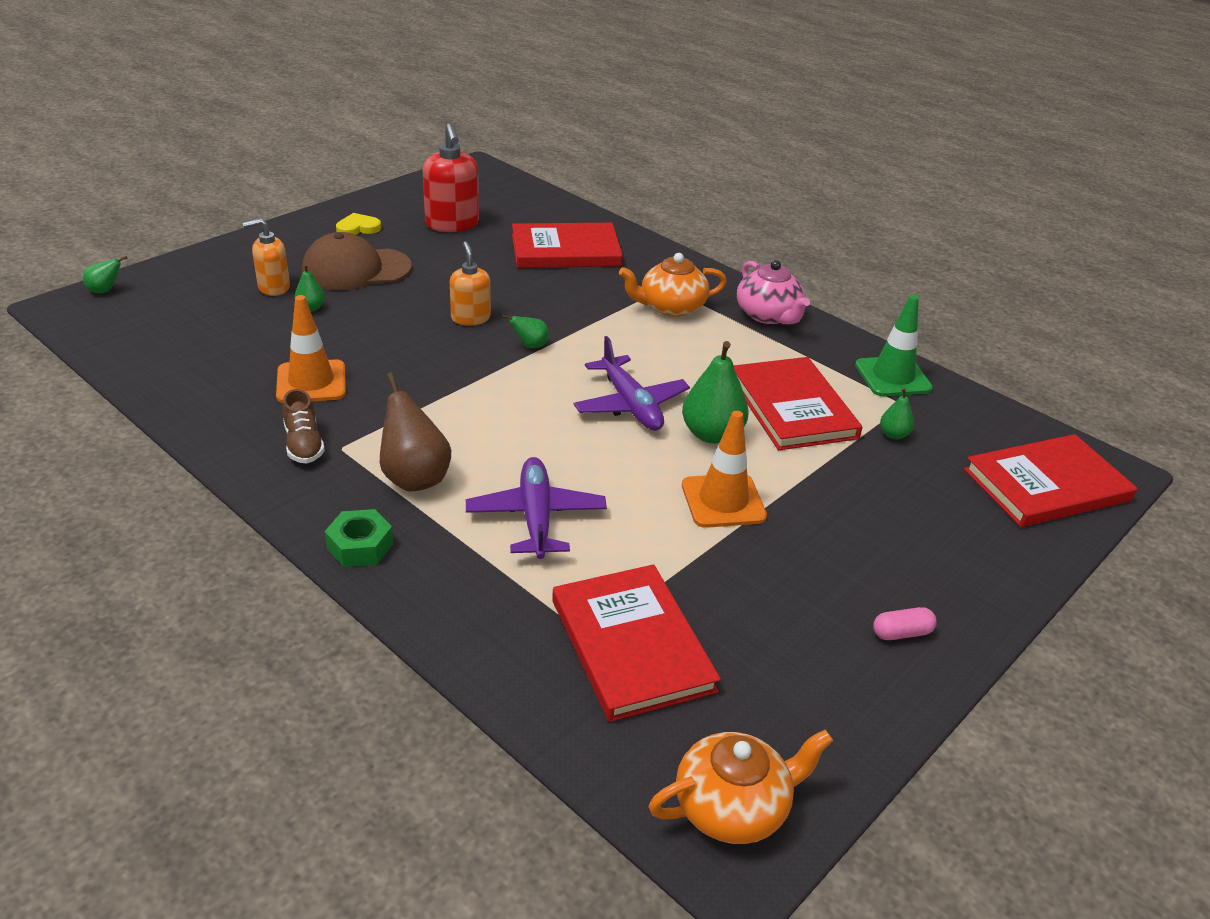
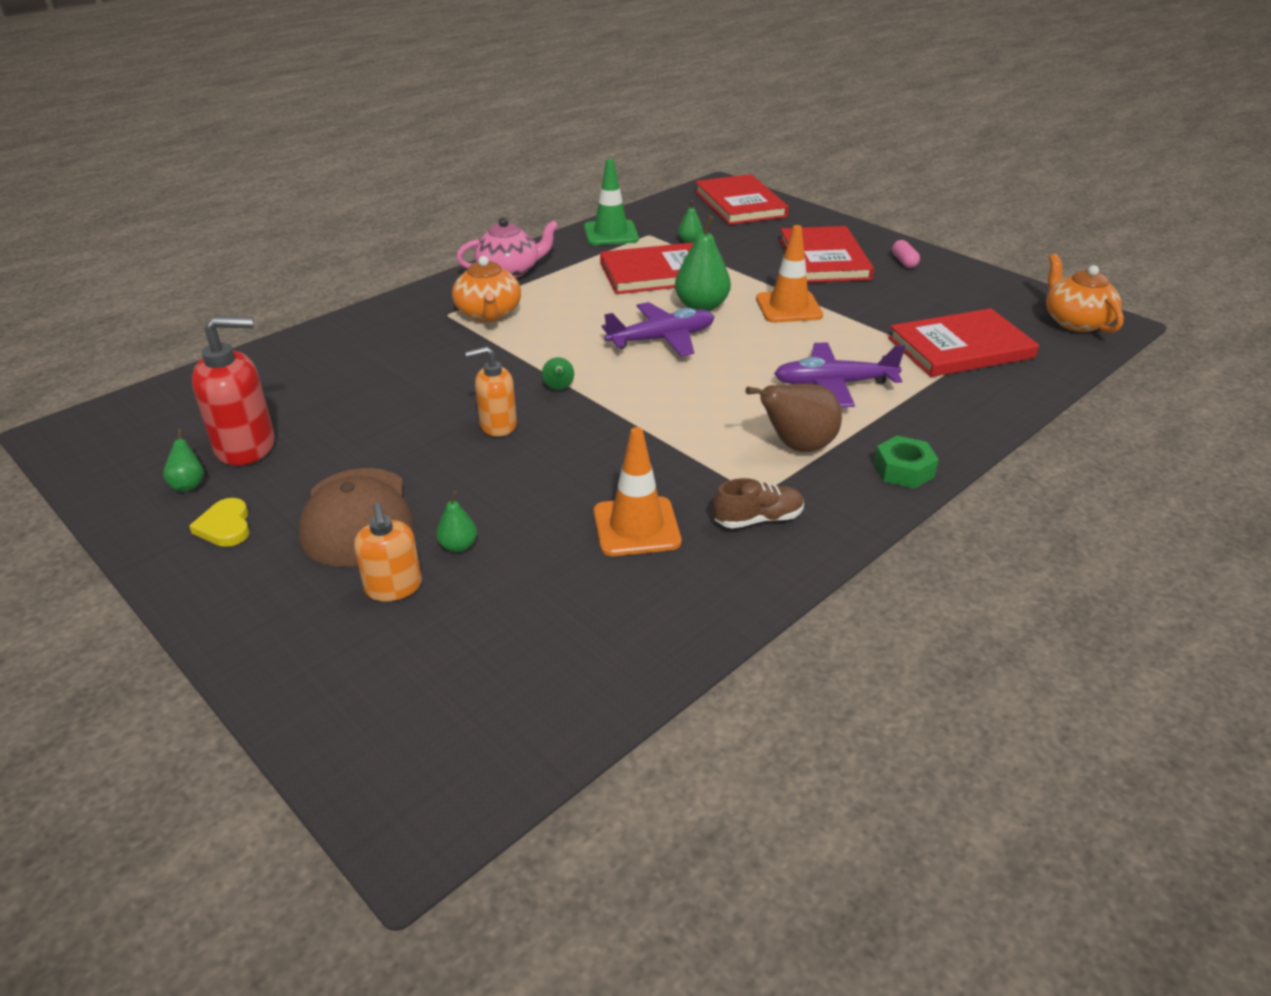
camera: 85 degrees left, 0 degrees up
green pear [83,256,127,293] -> green pear moved to [163,429,204,491]
red book [512,223,623,268] -> red book moved to [779,226,874,283]

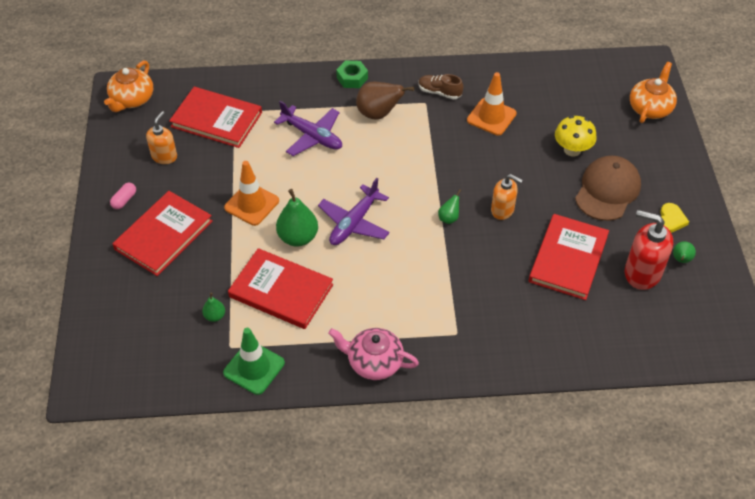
camera: 140 degrees left, 15 degrees up
orange soap dispenser [354,503,422,602] -> orange soap dispenser moved to [146,111,177,164]
green pear [436,491,477,552] -> yellow mushroom [555,115,597,156]
orange teapot [452,256,521,322] -> orange teapot moved to [630,62,677,123]
purple plane [602,302,715,357] -> purple plane turned 75 degrees counterclockwise [318,178,390,245]
red book [695,174,789,225] -> red book moved to [529,214,609,300]

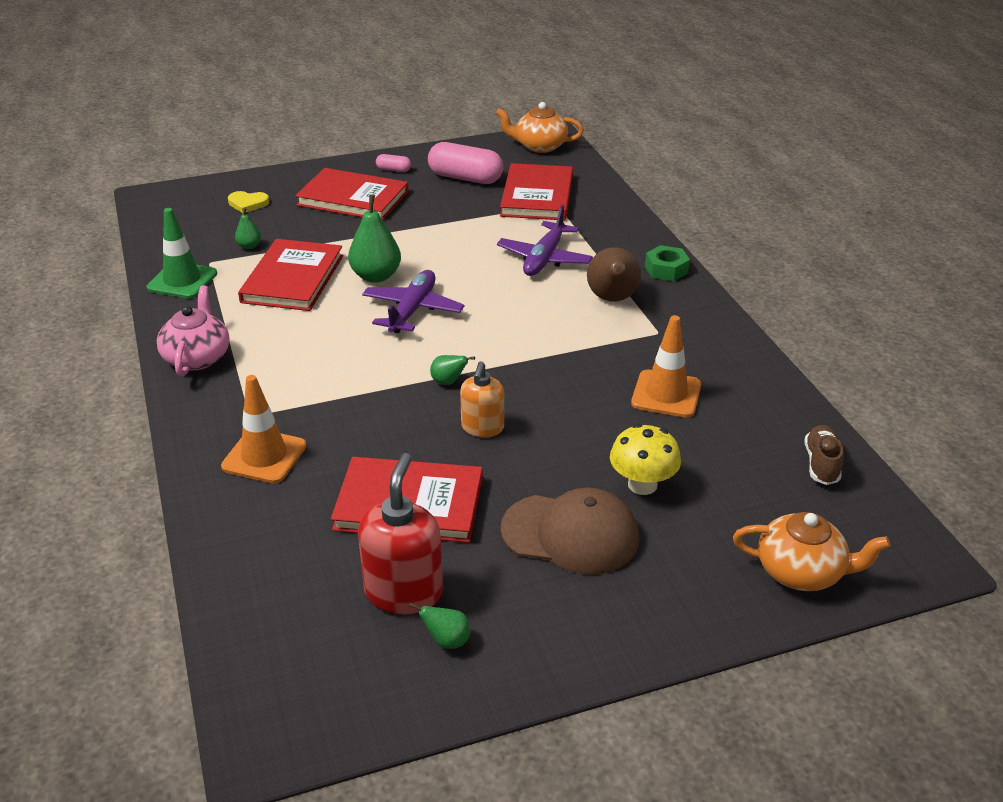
camera: 75 degrees right, 15 degrees down
orange soap dispenser [146,111,177,164] -> pink capsule [428,142,503,184]
orange traffic cone [224,161,279,226] -> orange traffic cone moved to [221,375,307,484]
purple plane [318,178,390,245] -> purple plane turned 90 degrees clockwise [362,270,464,333]
brown shoe [418,74,463,99] -> brown shoe moved to [805,425,843,485]
yellow heart [660,203,689,233] -> yellow heart moved to [228,191,269,213]

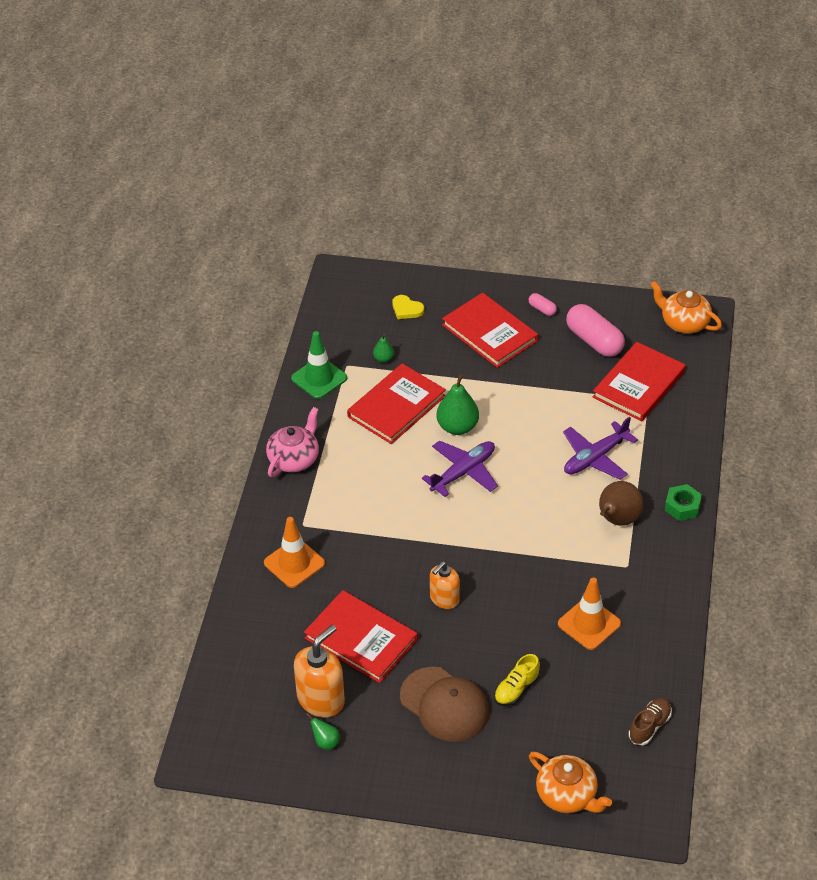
camera: 30 degrees right, 10 degrees up
red soap dispenser [358,453,443,614] -> orange soap dispenser [294,625,345,717]
green pear [430,355,475,385] -> none
yellow mushroom [610,424,681,495] -> yellow shoe [494,654,540,706]

